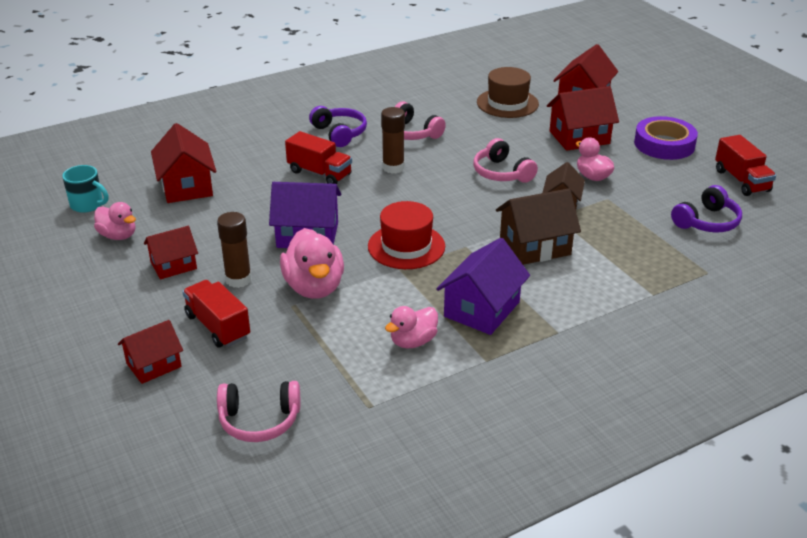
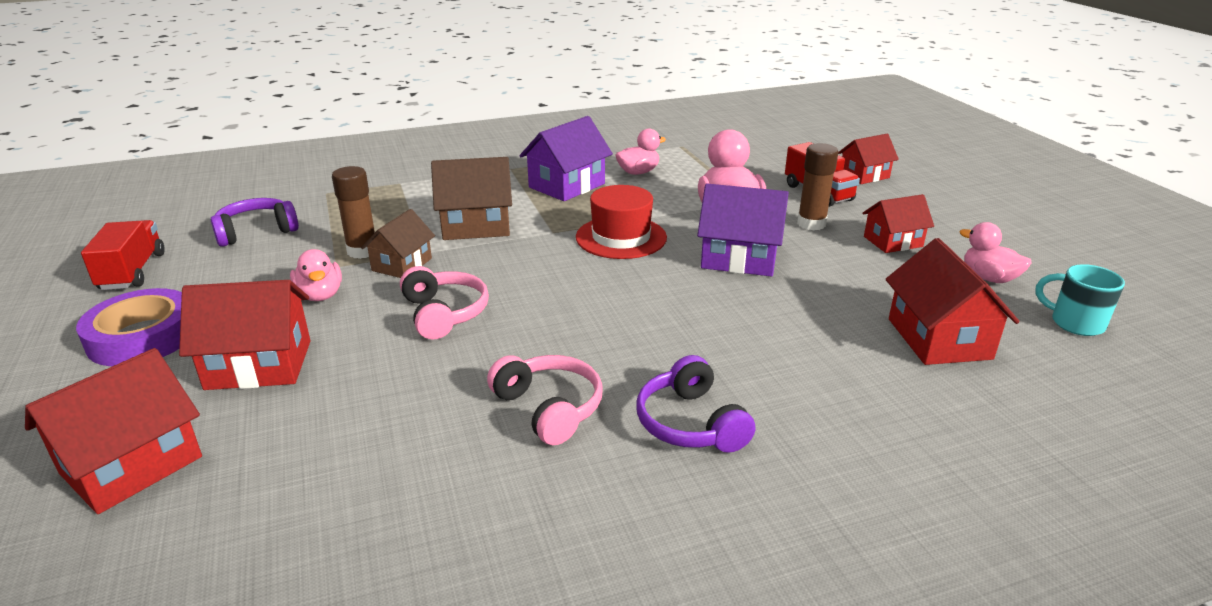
camera: 170 degrees left, 5 degrees down
pink headphones [217,381,300,442] -> none
red truck [285,131,352,184] -> none
brown glue stick [381,107,405,174] -> brown glue stick moved to [332,166,375,259]
brown hat [477,67,539,118] -> none

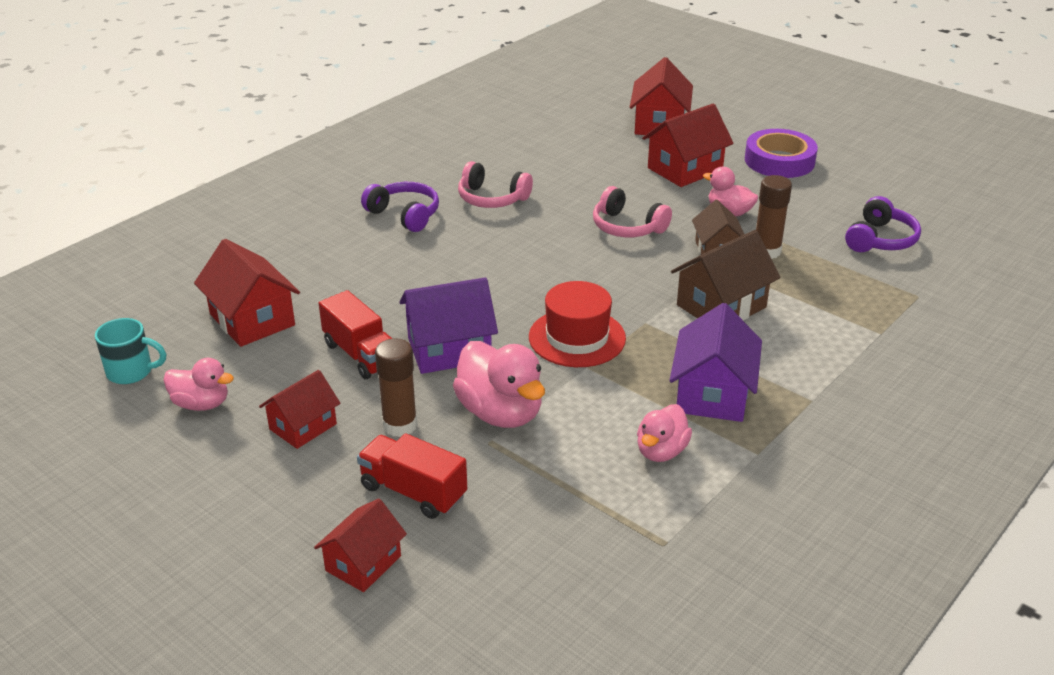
camera: 150 degrees right, 5 degrees up
red truck [81,220,165,290] -> red truck moved to [319,290,392,379]

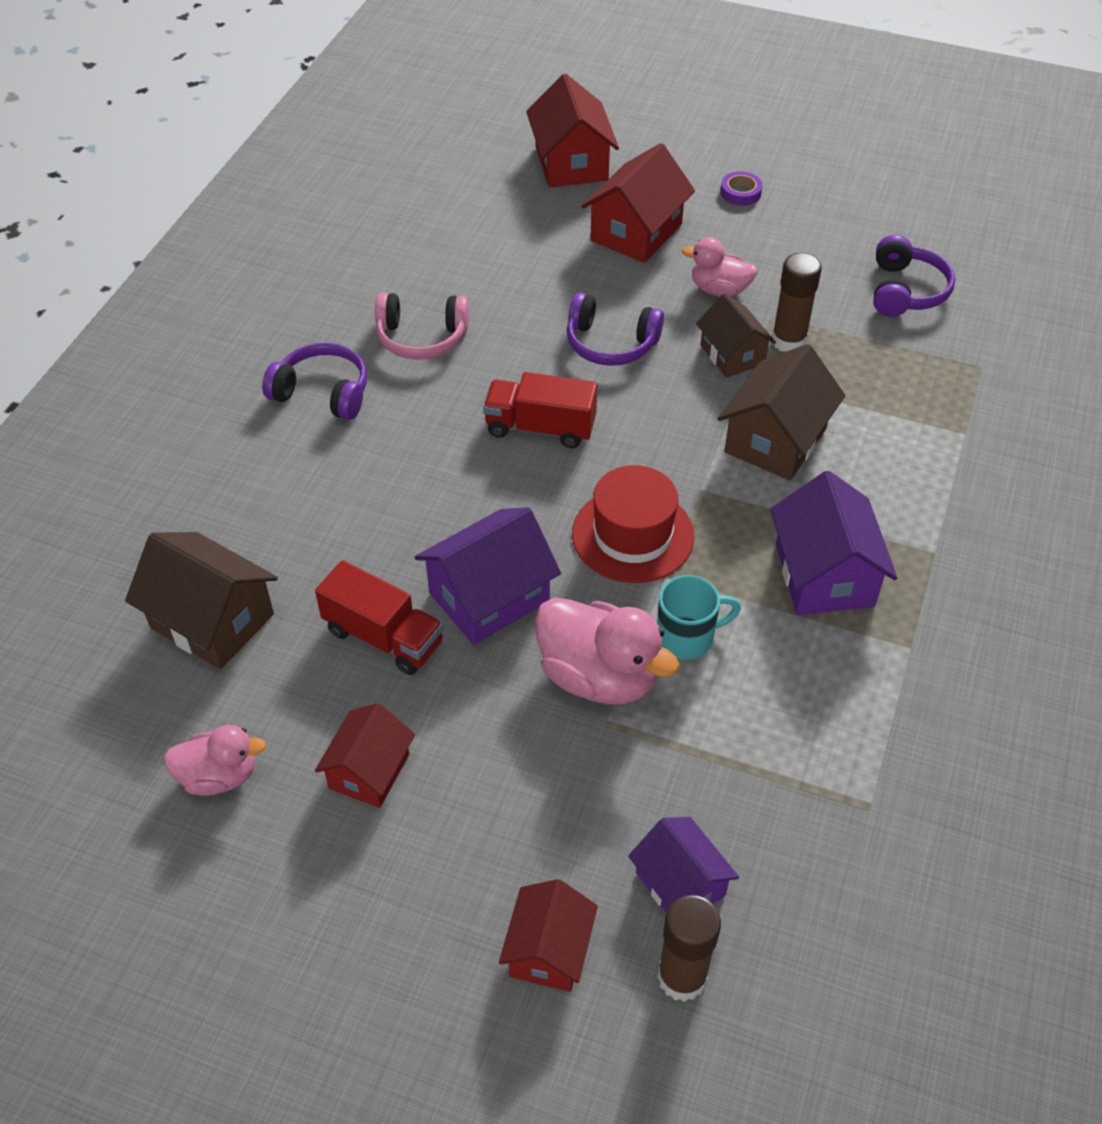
camera: 20 degrees left, 15 degrees up
turquoise mug [95,318,166,384] -> turquoise mug moved to [657,575,741,659]
red house [194,239,300,347] -> brown house [125,532,278,669]
red truck [357,433,467,519] -> red truck moved to [483,372,597,448]
brown glue stick [375,338,417,437] -> brown glue stick moved to [657,895,721,1002]
pink headphones [593,186,672,237] -> purple headphones [567,292,664,366]
pink duck [637,404,692,462] -> none
purple tape [745,129,818,178] -> purple tape [720,171,763,206], size x0.47
none -> purple house [628,817,739,913]

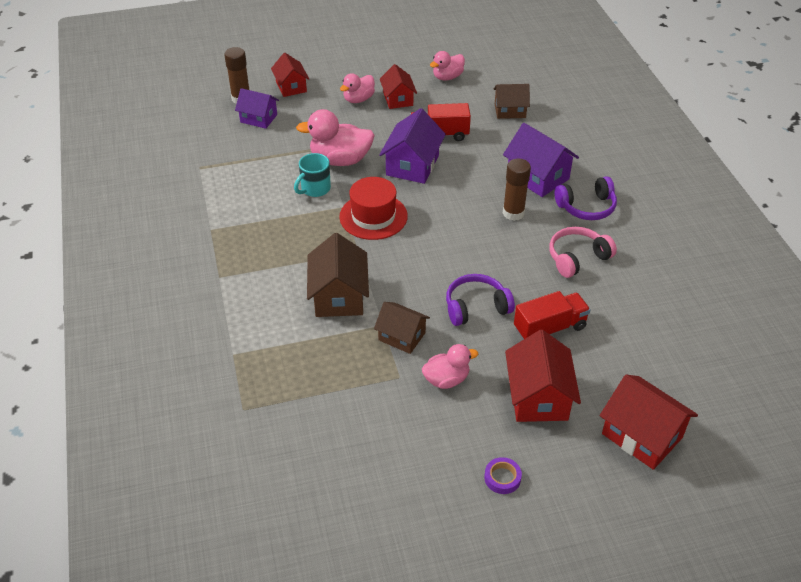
camera: 145 degrees right, 5 degrees down
brown house [125,532,278,669] -> brown house [494,84,530,119], size x0.65
red truck [483,372,597,448] -> red truck moved to [514,291,591,340]
purple house [770,471,898,615] -> purple house moved to [503,123,579,197]
brown glue stick [772,253,822,352] -> brown glue stick moved to [503,158,531,221]
purple headphones [873,235,955,317] -> none
none -> pink duck [340,73,375,103]

